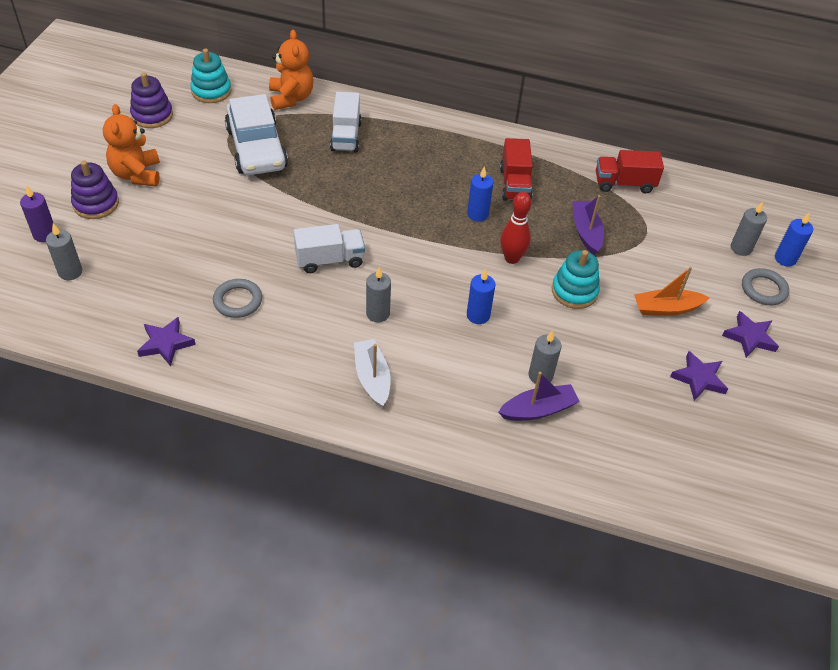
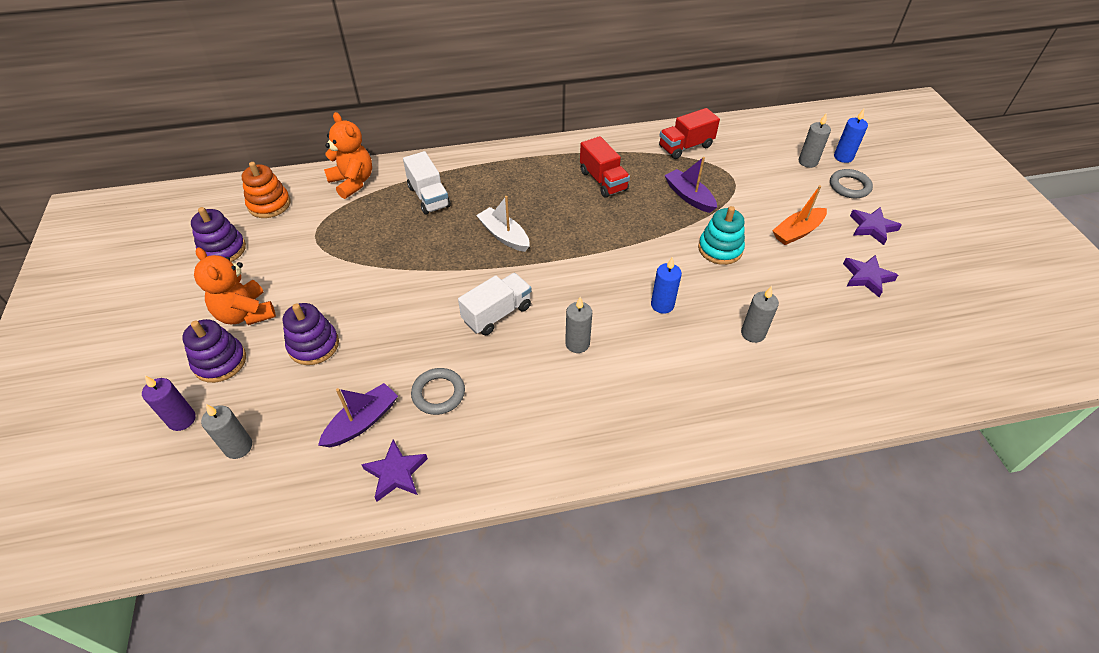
camera: 25 degrees left, 0 degrees up
turquoise stacking toy [190,49,231,103] -> orange stacking toy [242,162,291,218]
white car [225,94,288,175] -> none
white boat [354,339,391,407] -> white boat moved to [476,196,530,252]
blue candle [467,166,493,222] -> none
purple boat [498,372,580,421] -> purple boat moved to [318,383,398,447]
red bowling pin [500,192,532,264] -> none
none -> purple stacking toy [283,303,339,365]

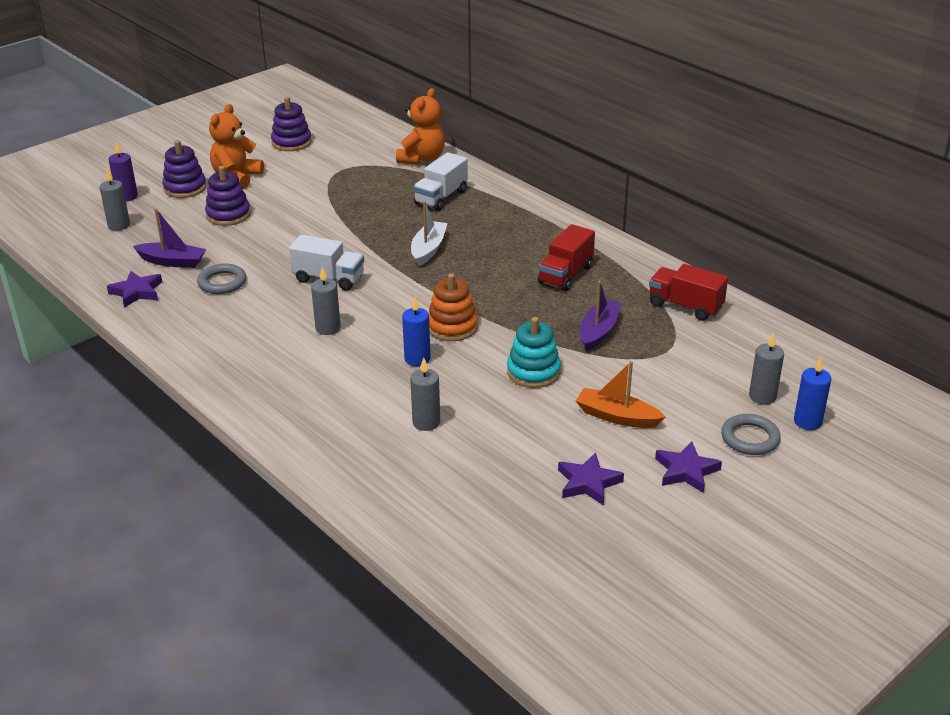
camera: 60 degrees right, 15 degrees down
orange stacking toy [242,162,291,218] -> orange stacking toy moved to [428,273,478,341]

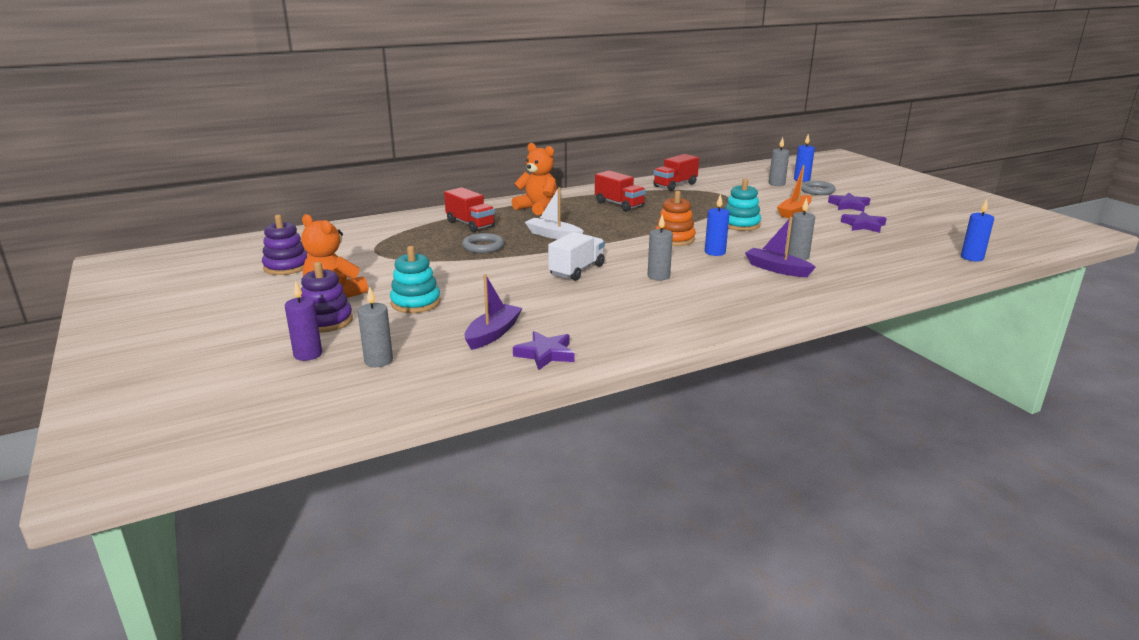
camera: 75 degrees left, 10 degrees down
grey ring [197,264,246,294] -> grey ring moved to [462,233,504,253]
purple stacking toy [205,166,251,226] -> turquoise stacking toy [390,246,441,313]
orange teddy bear [396,88,445,165] -> orange teddy bear moved to [512,143,557,215]
white truck [413,152,468,211] -> red truck [444,187,495,232]
purple boat [580,281,622,351] -> purple boat moved to [745,217,816,277]
none -> blue candle [961,199,994,261]

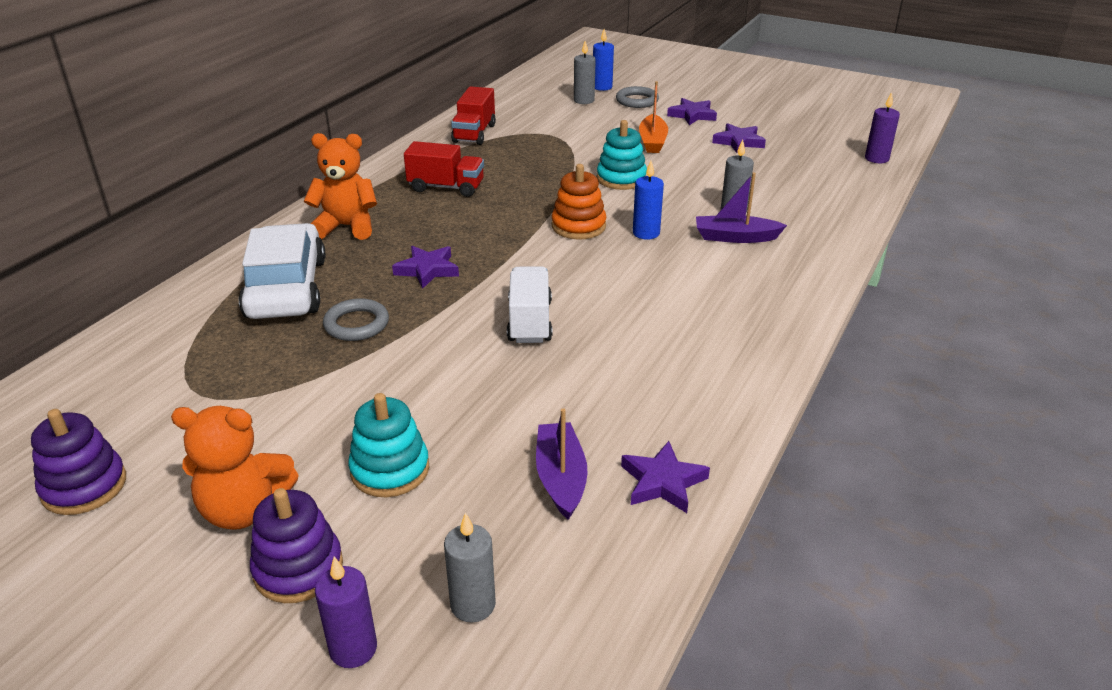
camera: 35 degrees left, 10 degrees up
red truck [444,187,495,232] -> white car [239,223,325,319]
white boat [525,187,584,239] -> purple star [392,246,459,289]
grey candle [648,214,673,280] -> none
blue candle [961,199,994,261] -> purple candle [865,92,900,163]

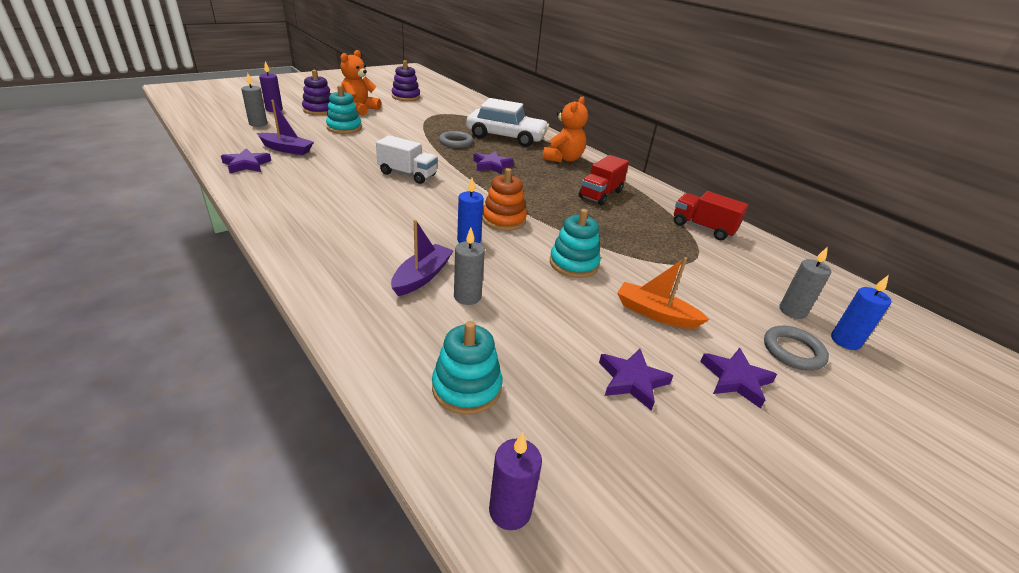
camera: 110 degrees right, 0 degrees up
none -> turquoise stacking toy [432,321,502,415]

